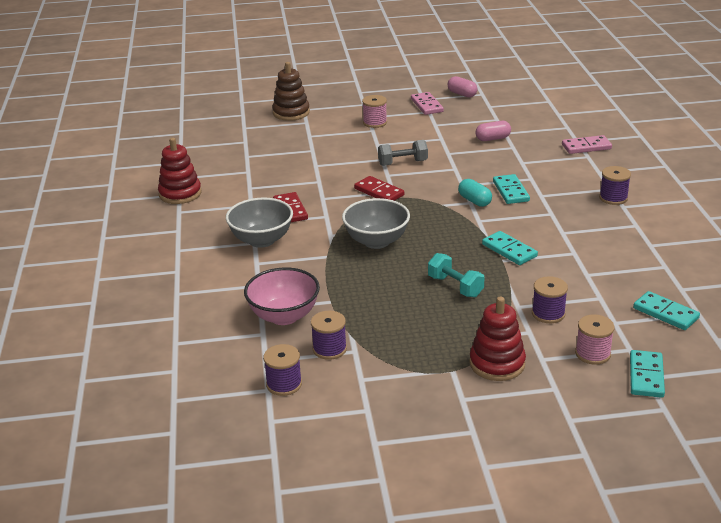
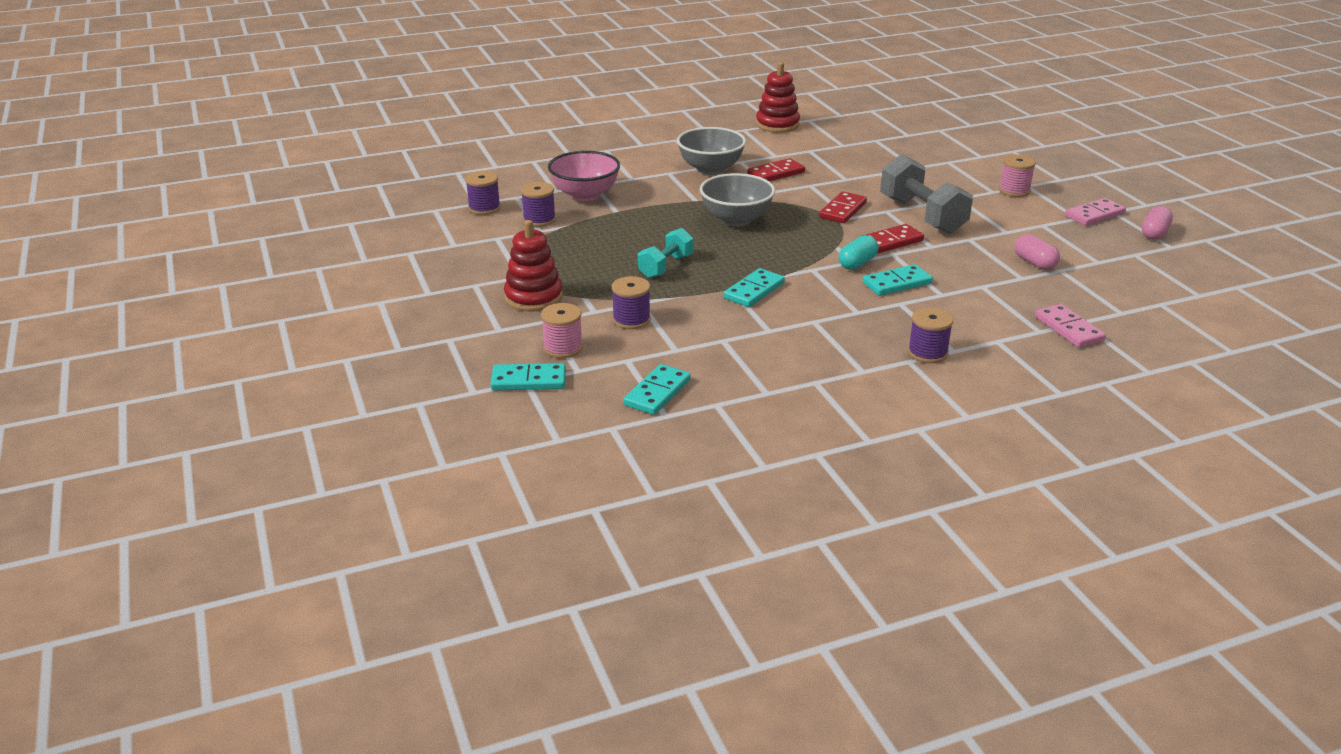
camera: 75 degrees right, 0 degrees up
brown stacking toy [272,62,310,121] -> none
grey dumbbell [378,140,428,166] -> grey dumbbell [880,154,973,234], size x1.69
none -> red domino [862,224,924,253]

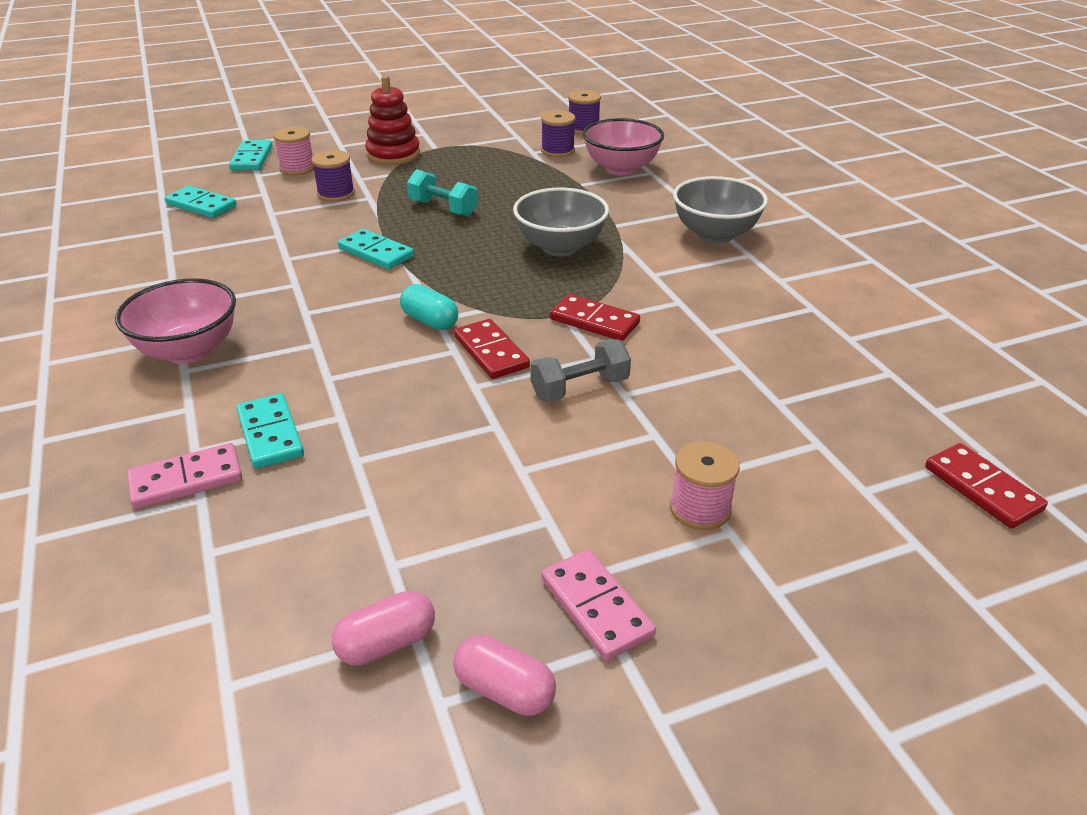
camera: 90 degrees right, 5 degrees up
red domino [747,158,805,181] -> red domino moved to [925,443,1048,529]
red stacking toy [756,62,800,133] -> none
turquoise domino [863,264,933,296] -> turquoise domino moved to [236,393,304,469]
grey dumbbell [880,154,973,234] -> grey dumbbell [530,339,631,402], size x0.59
purple spool [908,307,953,363] -> pink bowl [115,278,236,364]
pink capsule [1015,234,1060,270] -> pink capsule moved to [331,591,435,666]

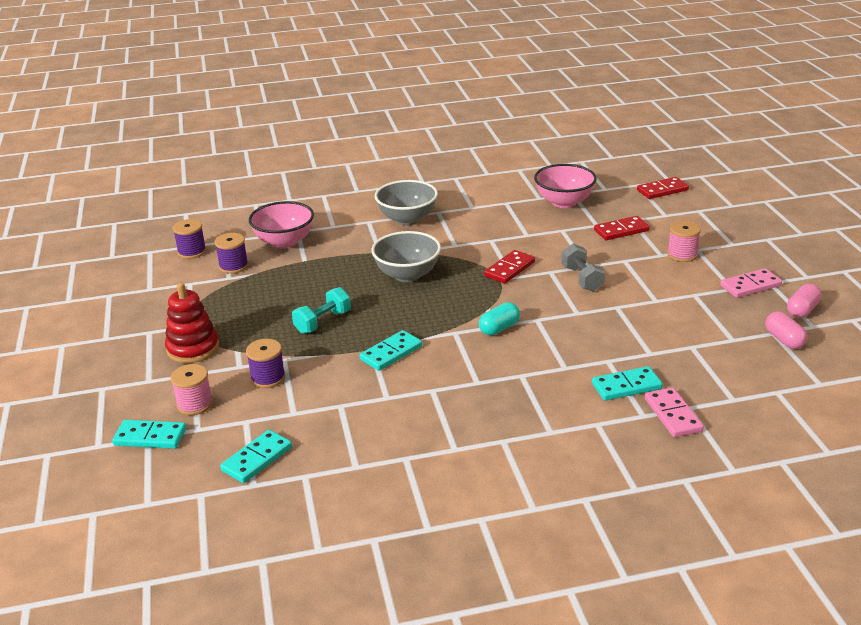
camera: 80 degrees left, 5 degrees down
pink bowl [115,278,236,364] -> pink bowl moved to [534,164,597,208]
red domino [454,319,530,379] -> red domino moved to [594,216,650,240]

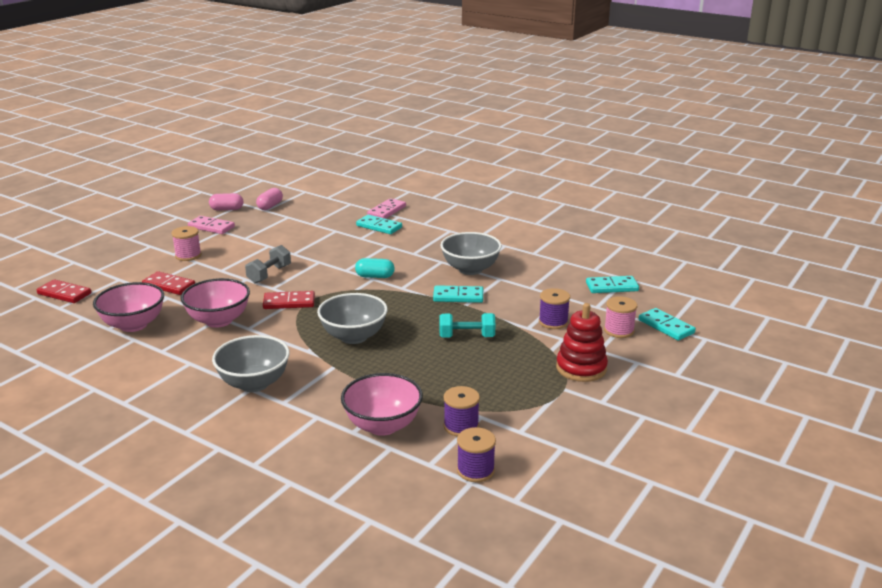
camera: 135 degrees left, 5 degrees down
none -> pink bowl [180,278,250,328]
none -> grey bowl [441,232,502,275]

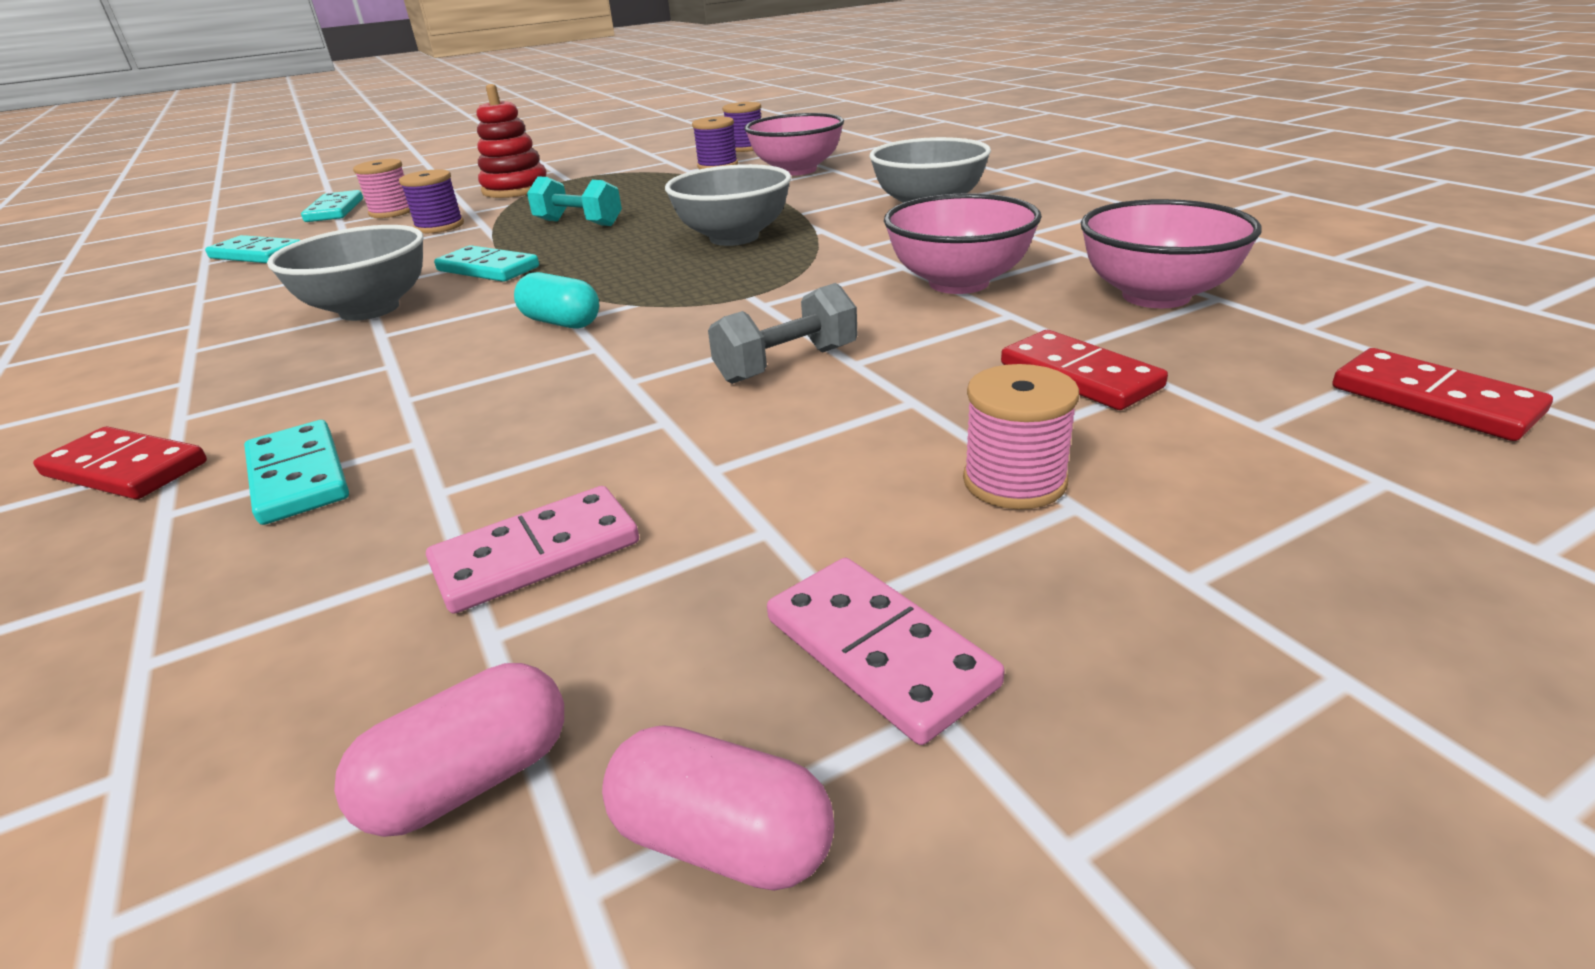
camera: 150 degrees left, 5 degrees up
red domino [263,291,315,309] -> red domino moved to [33,426,207,499]
pink domino [367,198,406,219] -> pink domino moved to [426,486,639,614]

